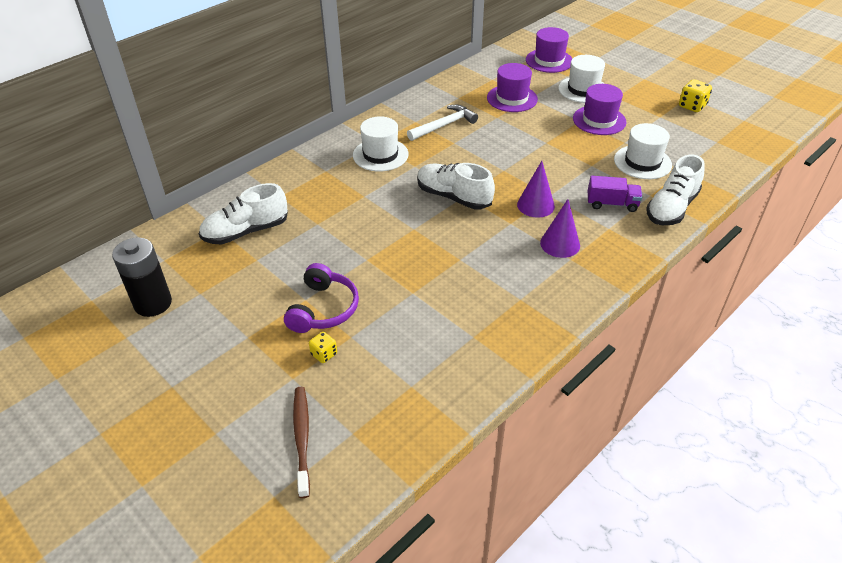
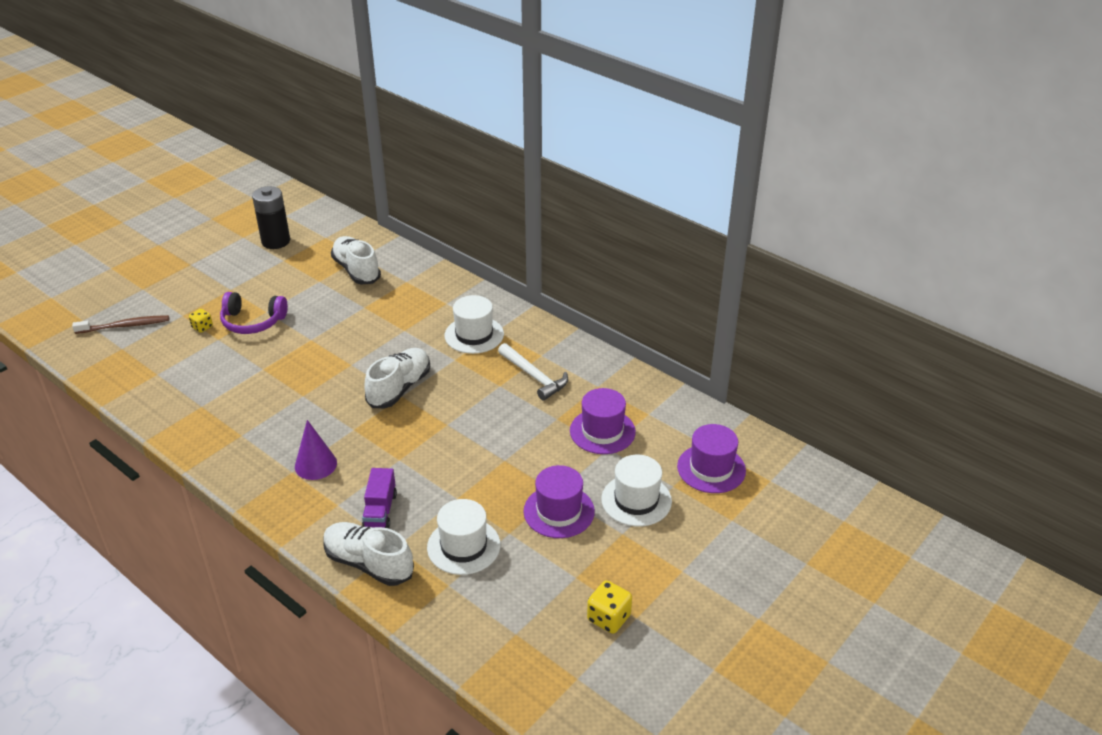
camera: 85 degrees right, 5 degrees down
purple cone [517,161,555,218] -> none

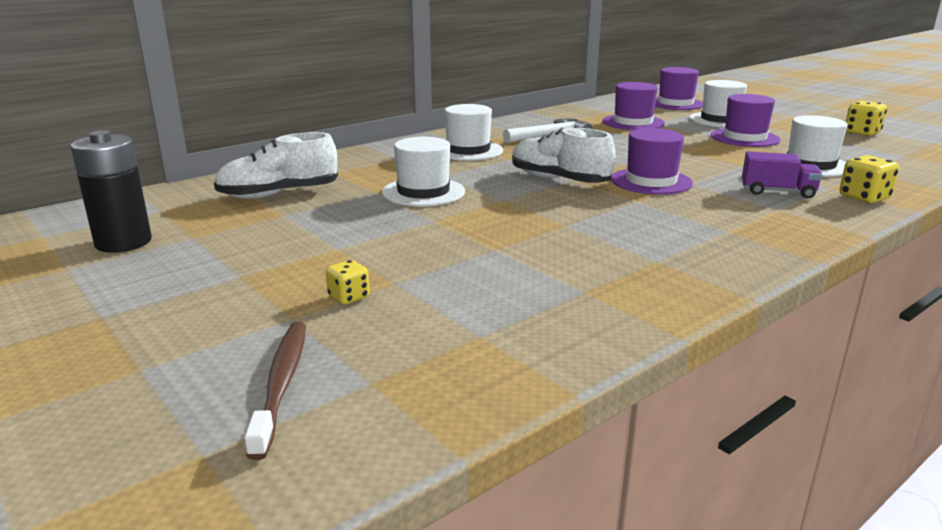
camera: 80 degrees left, 15 degrees down
purple headphones [220,292,288,334] -> none
purple cone [295,420,337,480] -> none
white shoe [323,522,414,586] -> yellow dice [839,155,899,203]
none -> white hat [382,137,465,206]
none -> purple hat [611,128,693,195]

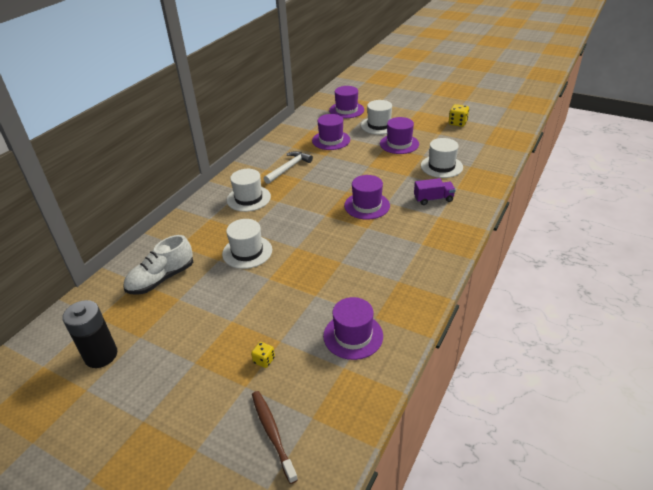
camera: 20 degrees left, 15 degrees up
white shoe [512,128,616,183] -> none
yellow dice [839,155,899,203] -> none
none -> purple hat [323,297,383,360]

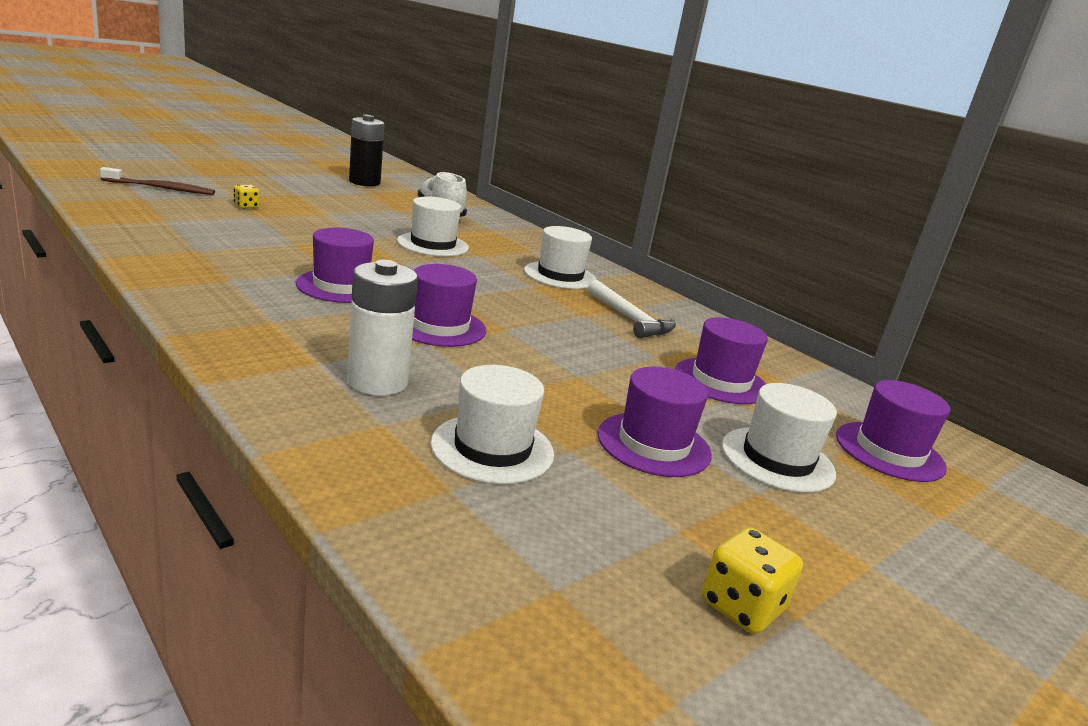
camera: 105 degrees right, 15 degrees down
purple hat [323,297,383,360] -> purple hat moved to [296,228,374,303]
purple truck [414,178,456,205] -> white battery [347,260,418,396]

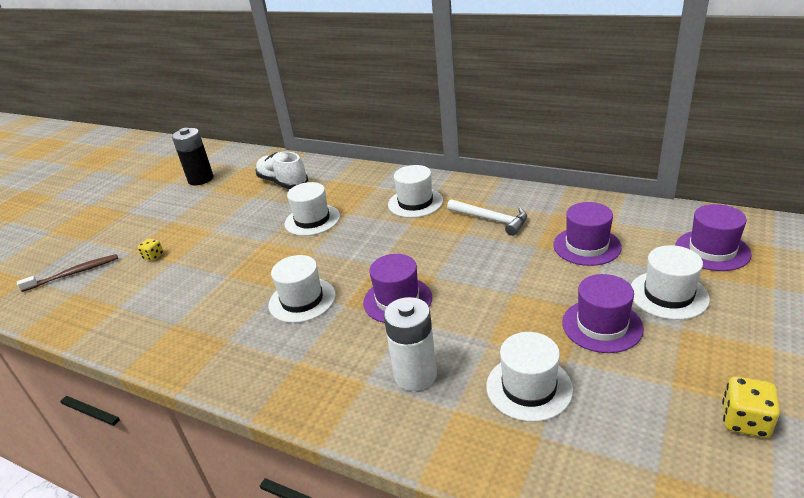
camera: 15 degrees left, 10 degrees up
purple hat [296,228,374,303] -> white hat [268,255,336,323]

